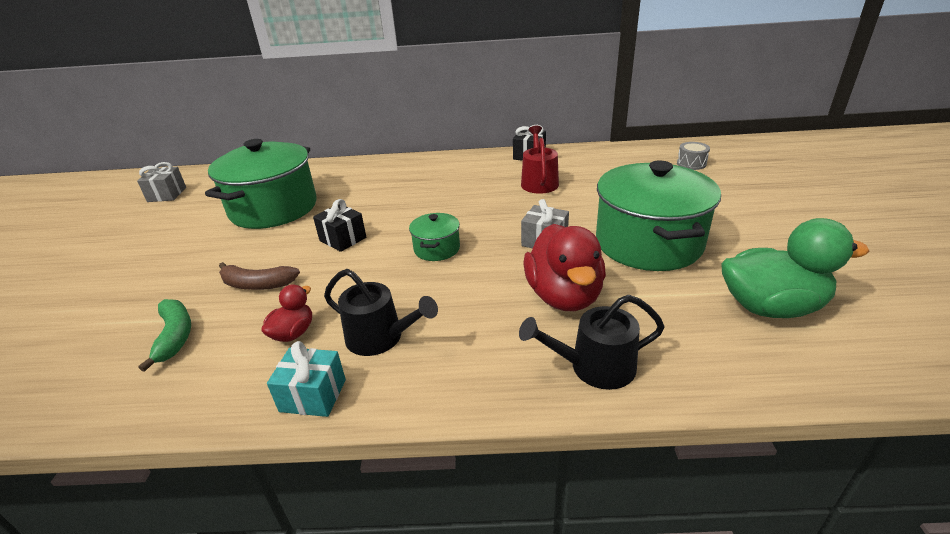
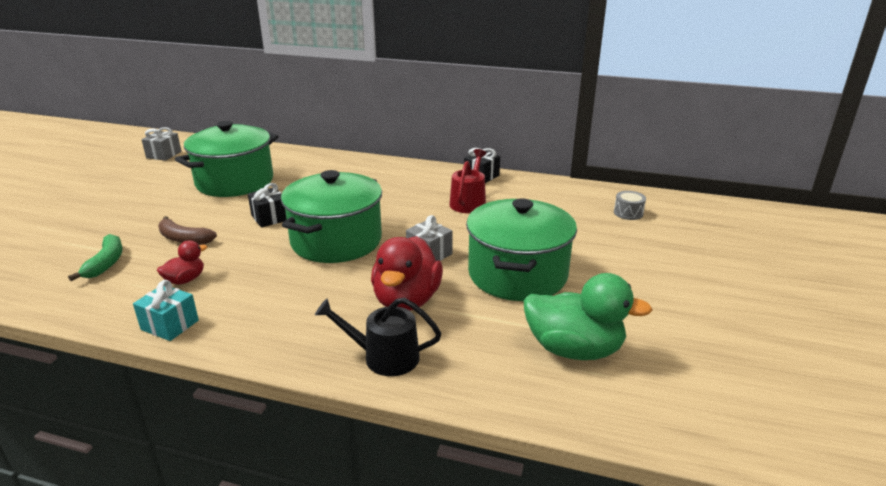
camera: 15 degrees right, 5 degrees down
black watering can [324,269,438,356] -> none
green pot [409,213,460,261] -> green pot [281,170,382,263], size x2.18

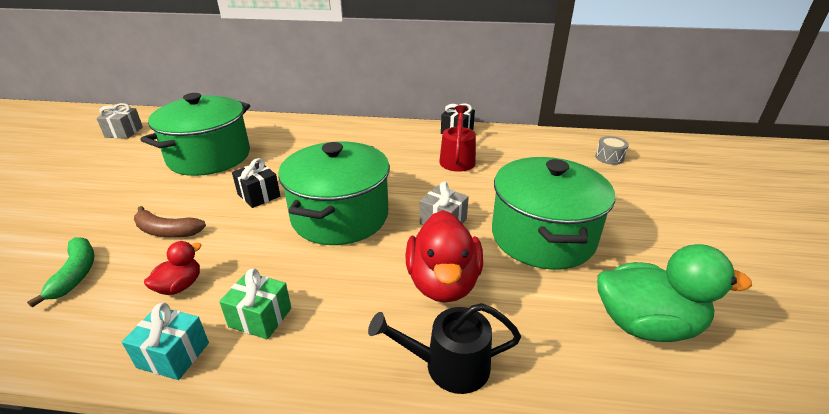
camera: 10 degrees left, 5 degrees up
none -> green gift [219,268,291,339]

